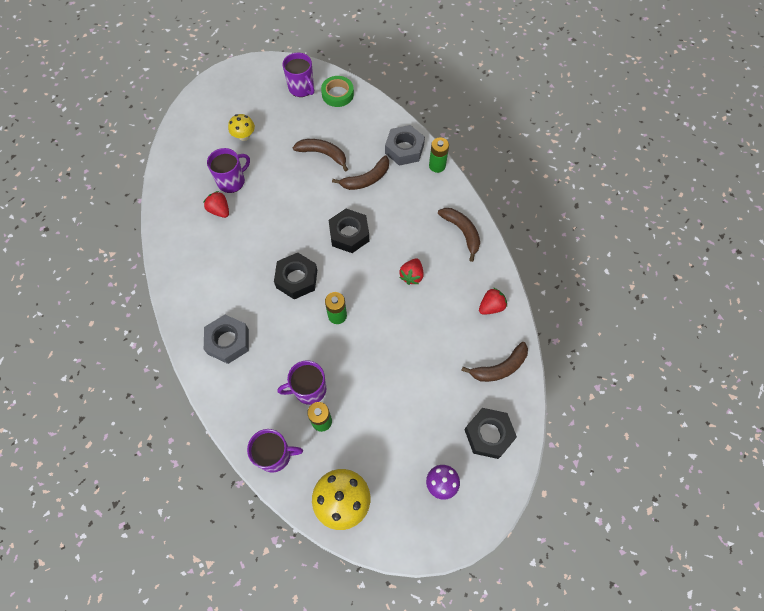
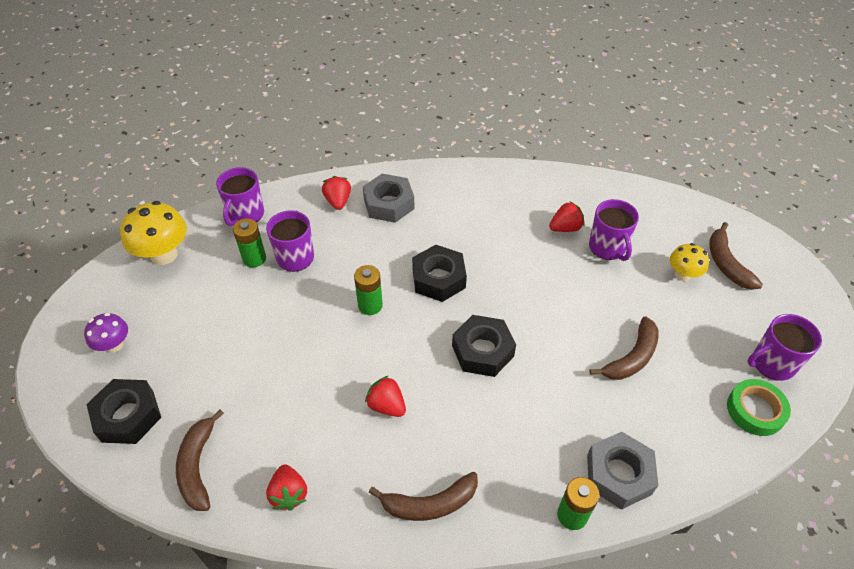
camera: 110 degrees right, 15 degrees down
brown banana [332,156,389,190] -> brown banana moved to [709,222,763,290]
none -> red strawberry [322,176,351,210]

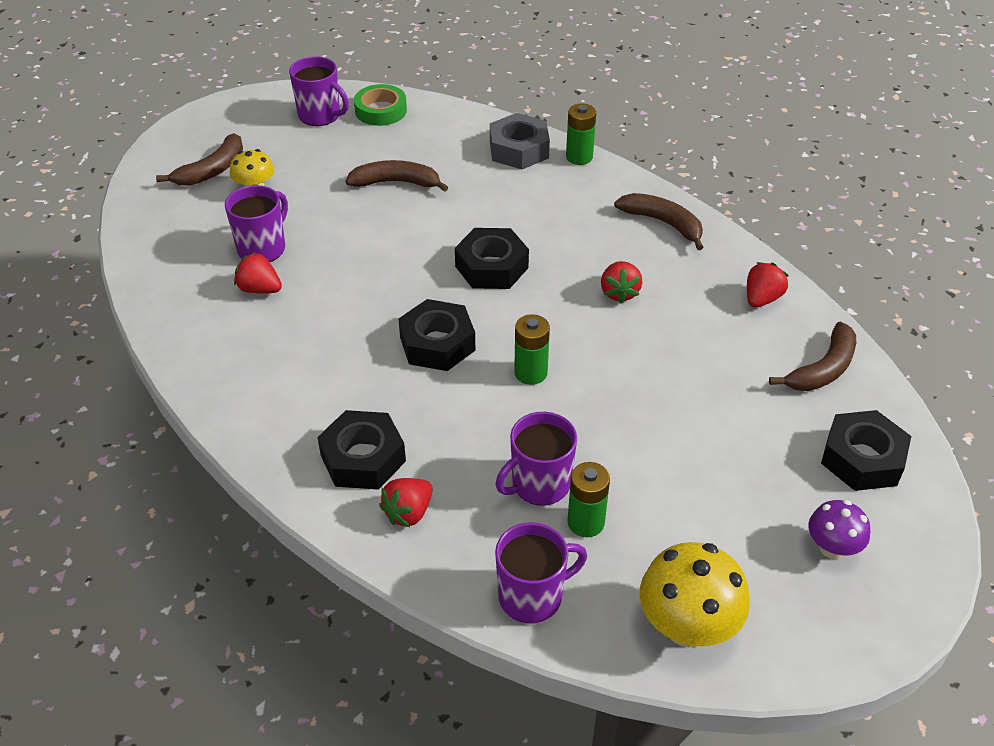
camera: 130 degrees left, 5 degrees down
grey nut [363,174,415,223] -> black nut [317,410,406,490]

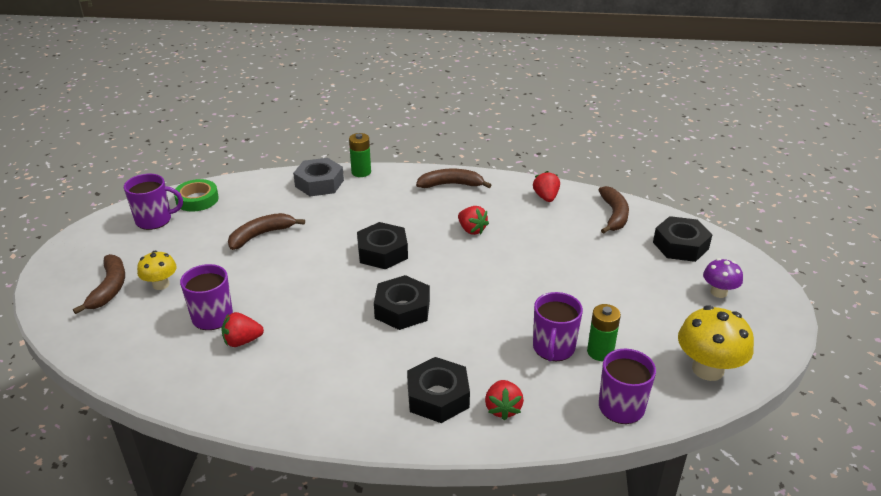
camera: 40 degrees left, 10 degrees down
green battery [514,314,550,385] -> none

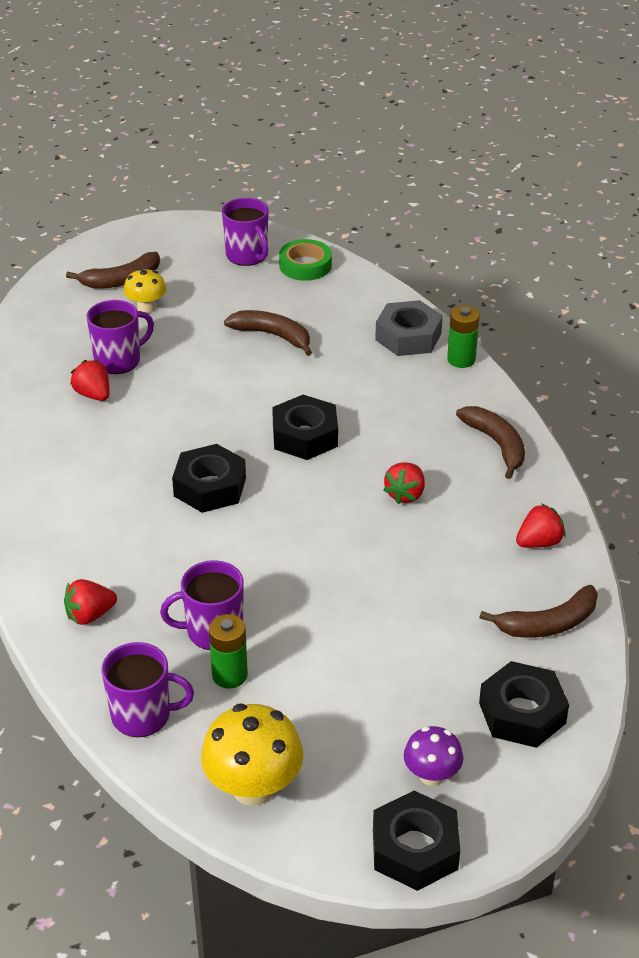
camera: 65 degrees right, 5 degrees up
black nut [407,357,470,423] -> black nut moved to [373,791,460,891]

